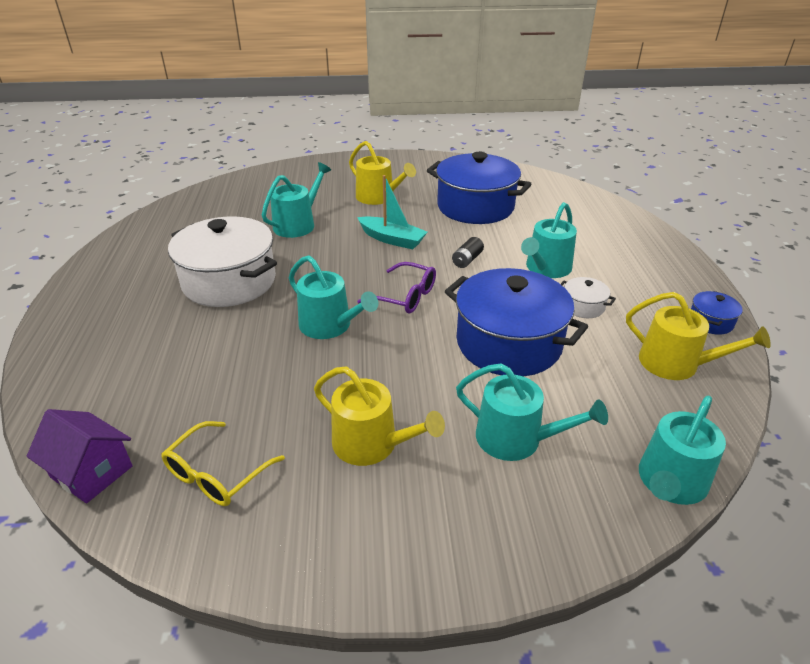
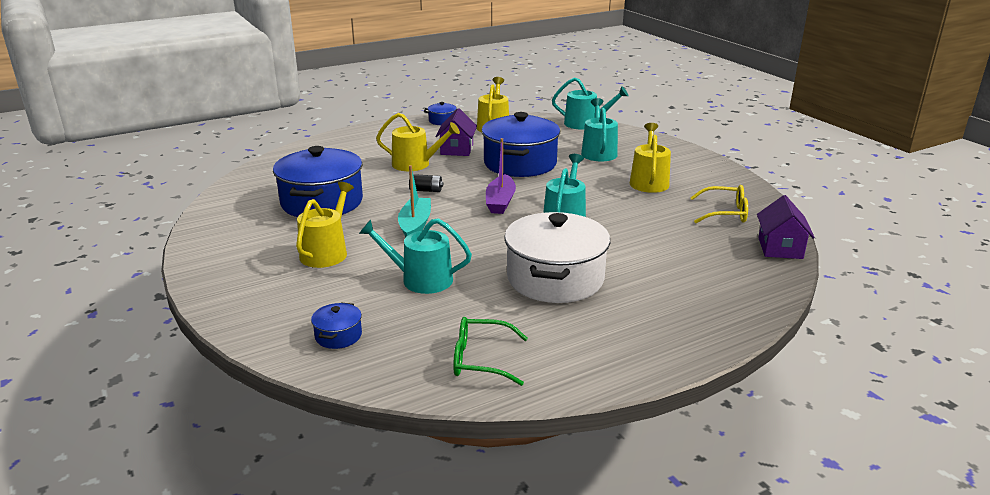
camera: 115 degrees left, 10 degrees down
purple glasses [357,262,436,314] -> purple boat [486,138,516,214]
turquoise watering can [521,202,577,278] -> yellow watering can [376,113,460,171]
white pot [561,277,616,318] -> purple house [435,108,477,156]
none -> blue pot [311,302,362,349]
none -> green glasses [453,317,528,386]

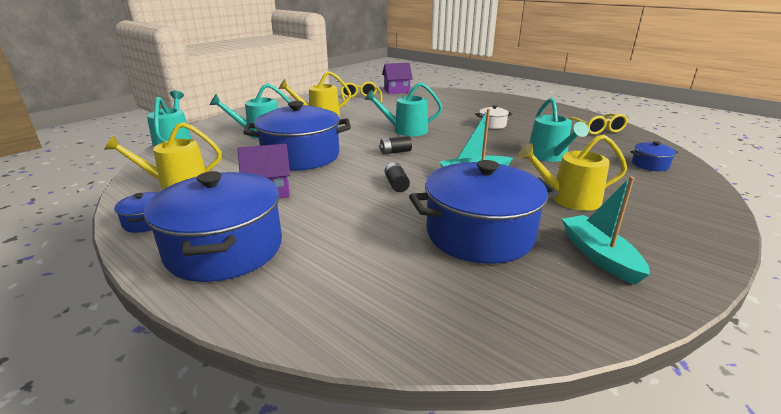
camera: 110 degrees left, 0 degrees up
yellow watering can [376,113,460,171] -> none
green glasses [453,317,528,386] -> yellow glasses [568,113,628,135]
purple boat [486,138,516,214] -> black battery [379,136,412,154]
white pot [504,212,610,303] -> white pot [475,105,513,129], size x0.43
none -> blue pot [144,171,282,282]
none -> turquoise boat [562,176,650,285]

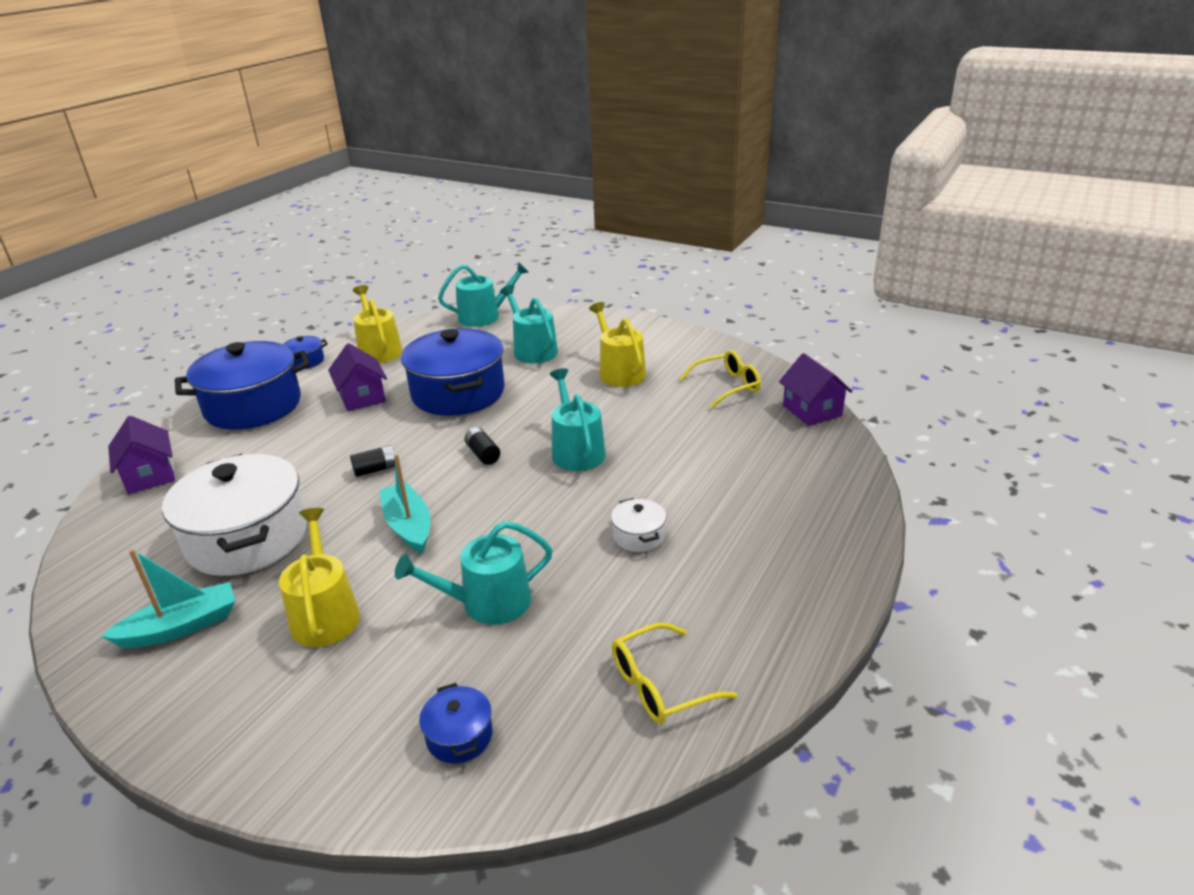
camera: 80 degrees right, 5 degrees up
blue pot [409,160,559,264] -> white pot [162,454,307,576]
none -> purple house [108,416,175,494]

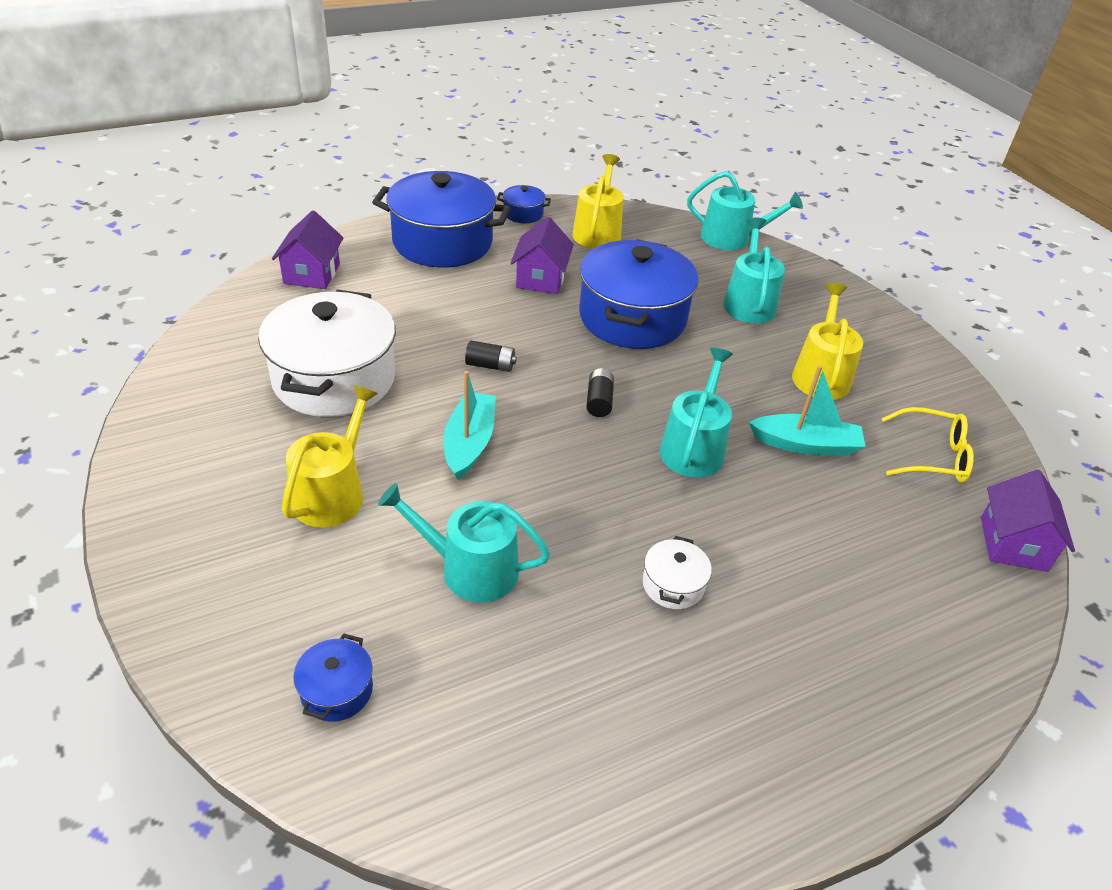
camera: 30 degrees right, 10 degrees up
turquoise boat [100,549,235,648] -> turquoise boat moved to [749,365,866,456]
yellow glasses [612,623,737,724] -> none

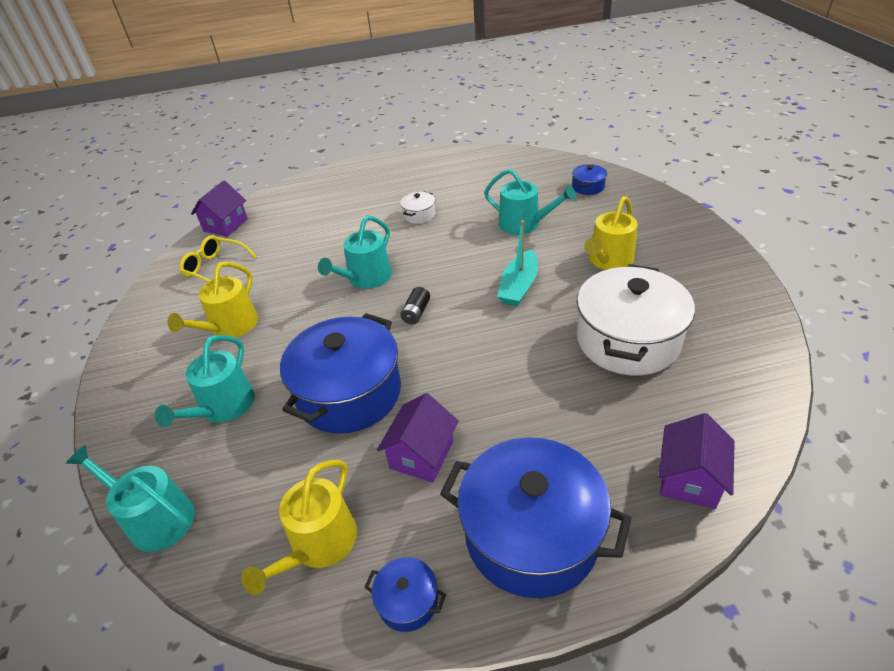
camera: 160 degrees left, 0 degrees up
black battery [465,341,517,372] -> none
turquoise boat [749,365,866,456] -> none

